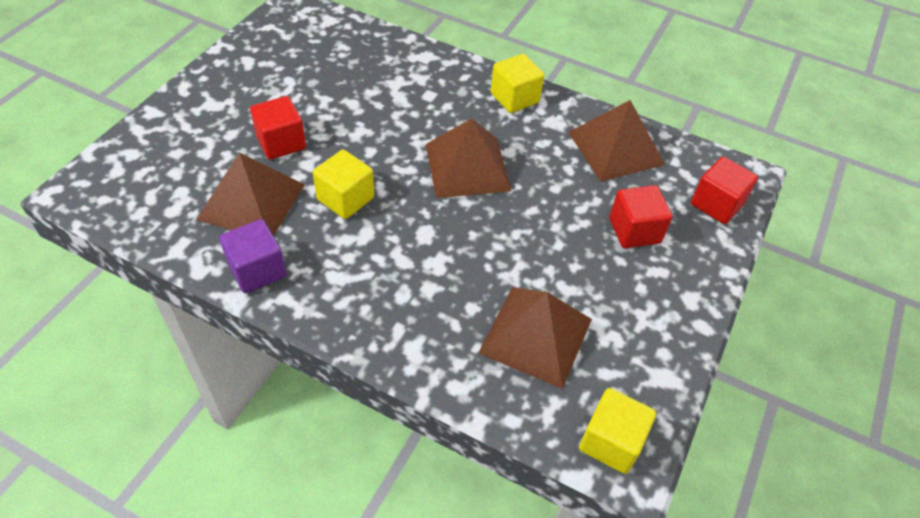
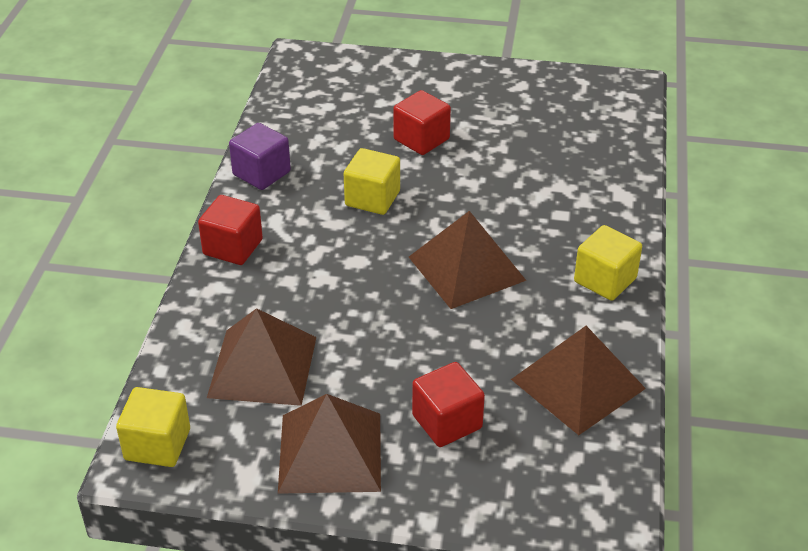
camera: 75 degrees right, 10 degrees down
brown pyramid [196,153,305,236] -> brown pyramid moved to [278,394,381,494]
red cube [691,156,758,224] -> red cube moved to [198,195,263,265]

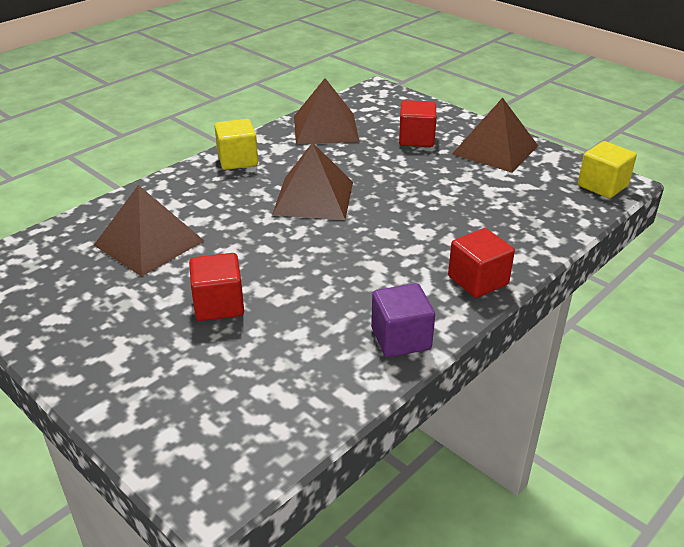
camera: 145 degrees left, 5 degrees down
brown pyramid [207,308,316,406] -> brown pyramid moved to [94,185,204,276]
yellow cube [344,148,400,215] -> none

